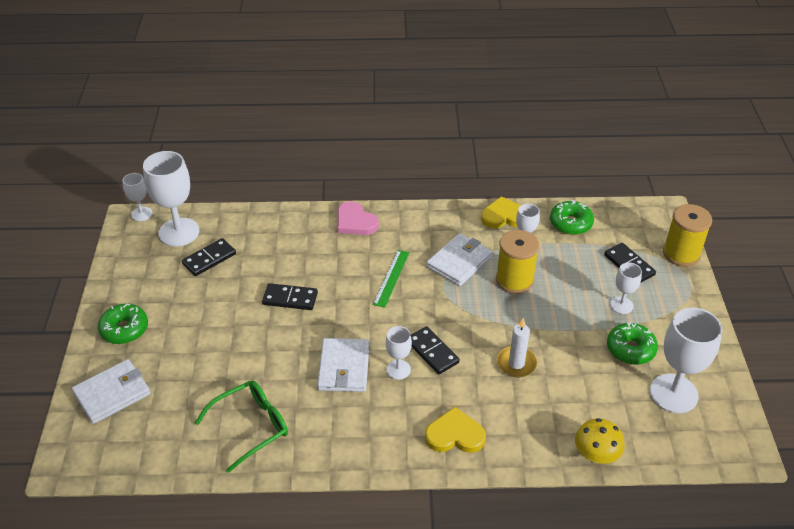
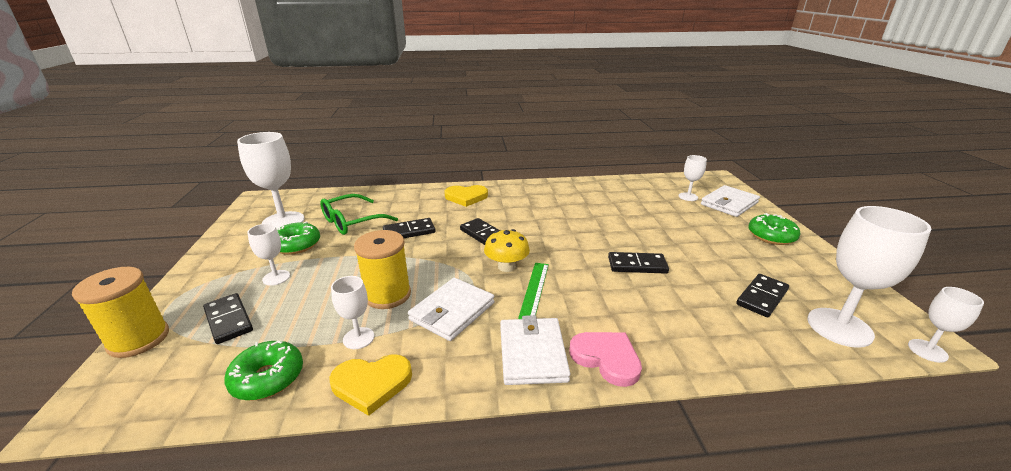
camera: 175 degrees right, 15 degrees down
green glasses [195,380,288,473] -> green glasses moved to [320,194,398,235]
white wallet [317,338,369,392] -> white wallet moved to [500,315,571,385]
white goblet [386,326,412,380] -> white goblet moved to [679,155,707,201]
white candle [497,318,537,377] -> black domino [383,218,436,238]
yellow mushroom [575,418,625,464] -> yellow mushroom moved to [484,229,530,272]

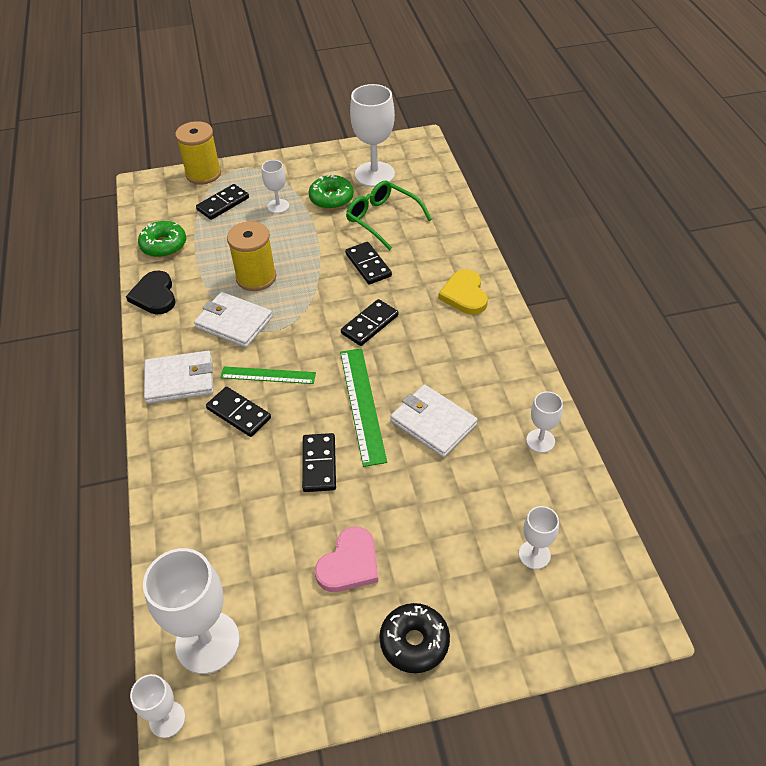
camera: 85 degrees right, 20 degrees up
yellow heart [329,354,412,416] -> black heart [126,271,175,315]
white goblet [331,276,374,349] -> white goblet moved to [526,392,563,453]
yellow mushroom [484,229,530,272] -> none
pink heart [569,332,642,387] -> pink heart moved to [315,527,378,592]
white wallet [701,185,760,217] -> white wallet moved to [390,384,478,457]
black domino [736,274,789,317] -> black domino moved to [206,387,271,437]
green donut [748,213,800,245] -> black donut [379,603,450,673]
none -> green ruler [340,348,387,467]

